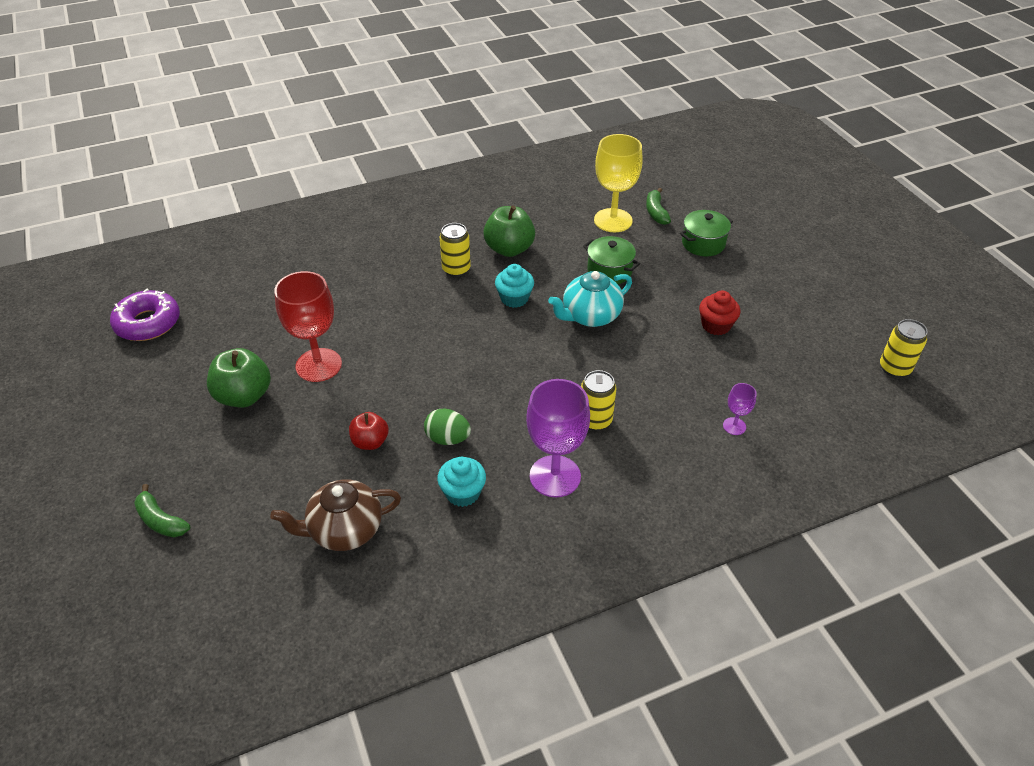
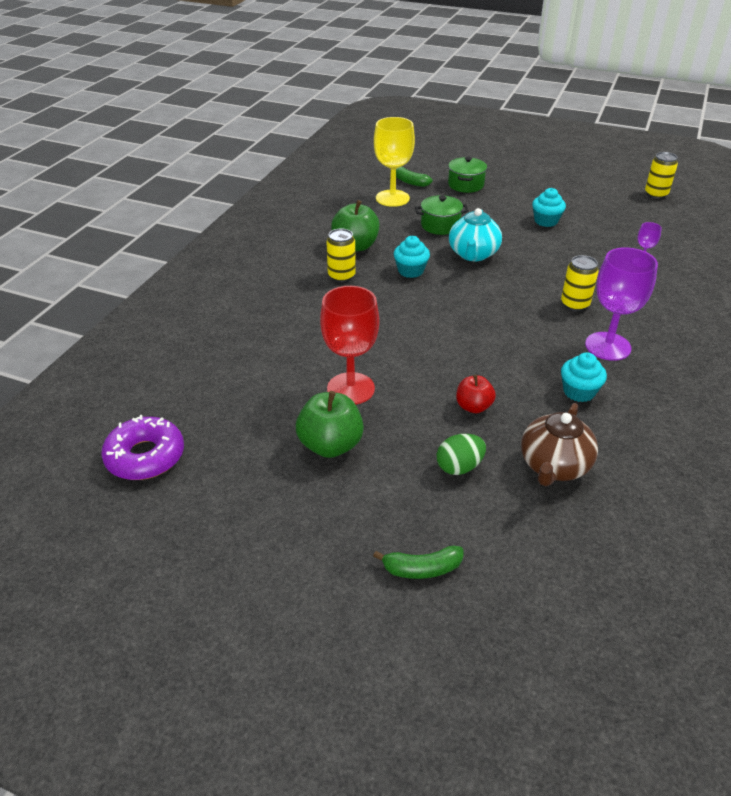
camera: 45 degrees left, 5 degrees down
green egg [424,409,471,445] -> green egg moved to [437,434,486,475]
red cupcake [699,290,740,335] -> turquoise cupcake [532,188,566,227]

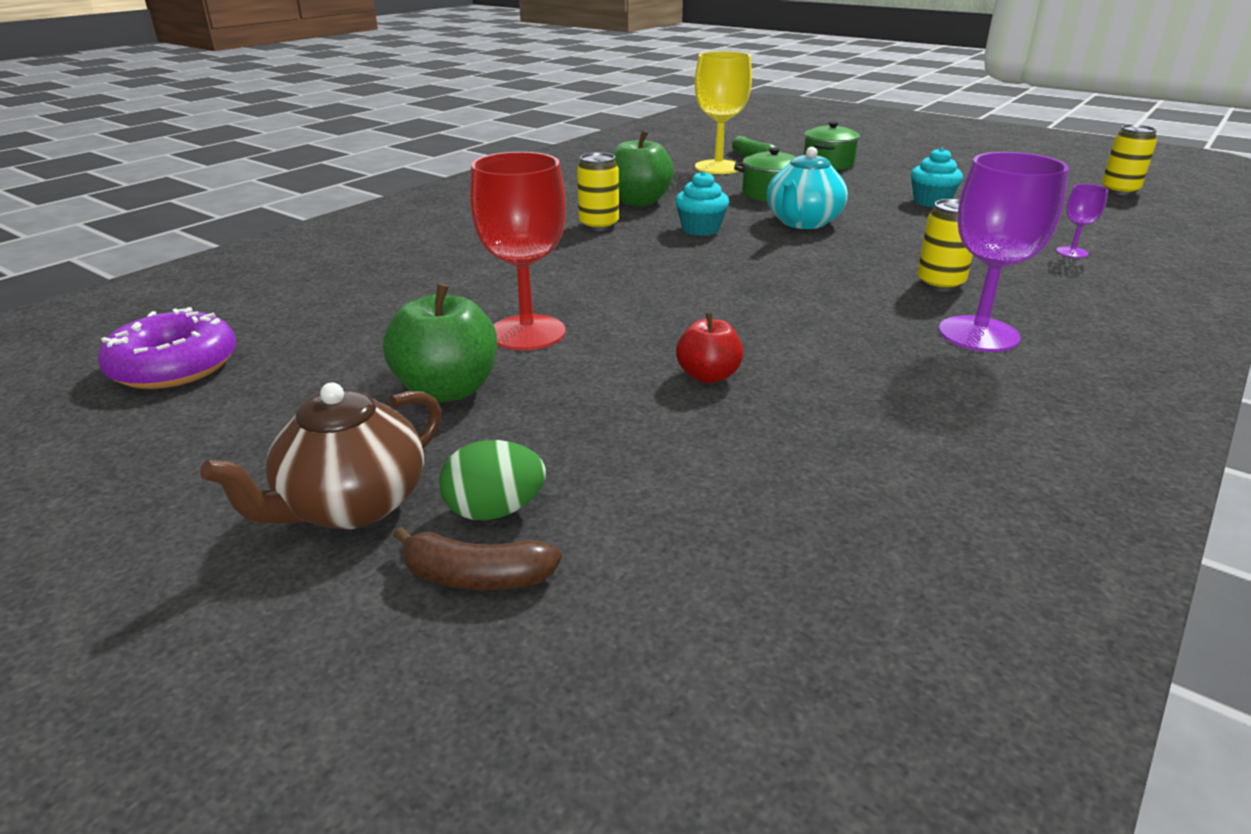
camera: 15 degrees right, 10 degrees down
green banana [373,546,463,579] -> brown banana [393,527,562,590]
green egg [437,434,486,475] -> green egg moved to [439,440,546,520]
brown teapot [521,403,598,486] -> brown teapot moved to [200,383,441,530]
turquoise cupcake [561,352,607,402] -> none

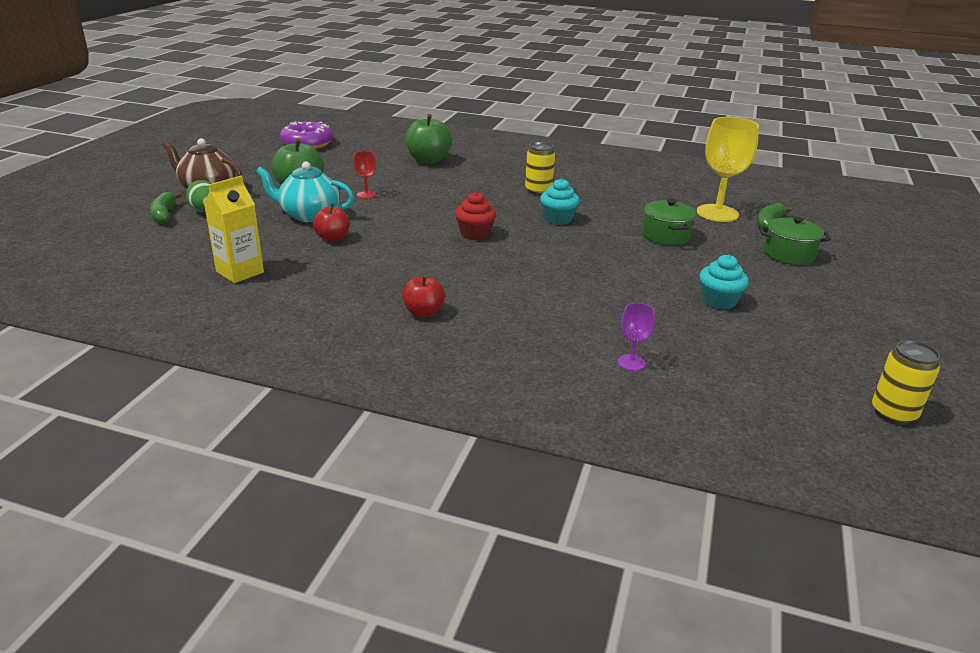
camera: 70 degrees right, 0 degrees up
brown banana [393,527,562,590] -> green banana [150,192,182,224]
red goblet [470,152,566,350] -> red goblet [354,151,376,199], size x0.47
green apple [611,130,674,206] -> green apple moved to [406,114,452,164]
turquoise teapot [767,147,848,229] -> turquoise teapot moved to [256,161,354,222]
yellow can [917,199,973,292] -> none
purple goblet [939,152,1069,352] -> red apple [402,275,445,317]
none -> yellow carton [204,176,264,283]
none -> red cupcake [455,192,496,240]

